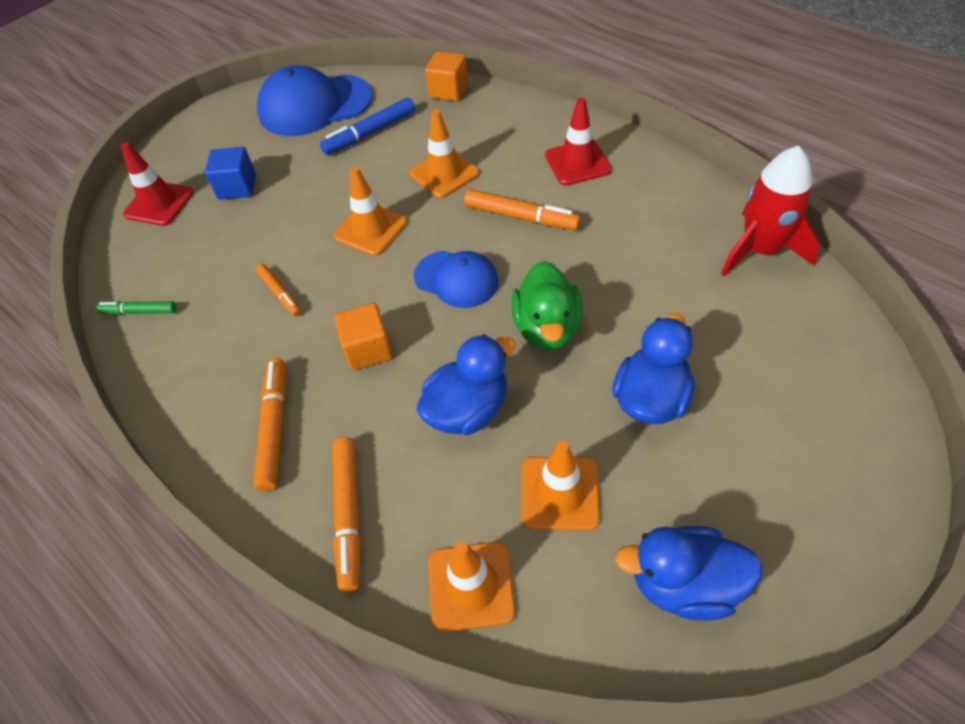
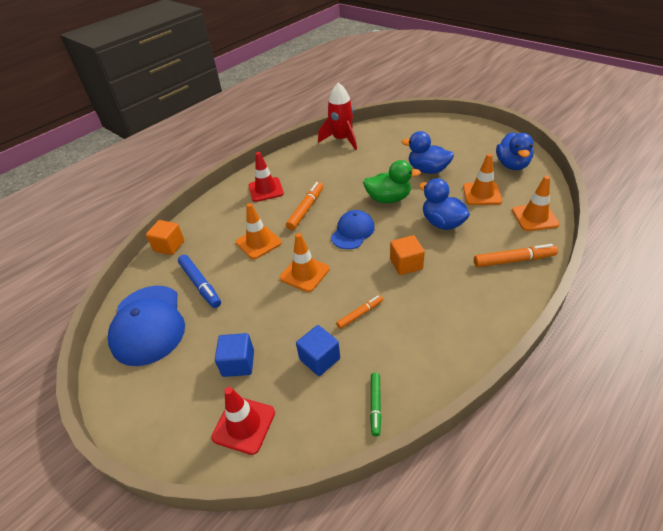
camera: 90 degrees left, 10 degrees down
orange marker [253,358,286,491] -> none
none -> blue cube [296,325,340,376]

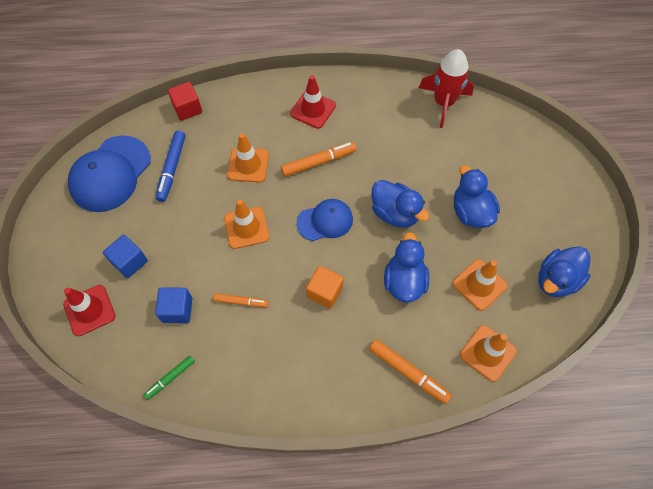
camera: 40 degrees right, 20 degrees up
orange cube [146,220,184,255] -> red cube [168,82,202,121]
green duck [363,160,421,203] -> blue duck [371,180,429,228]

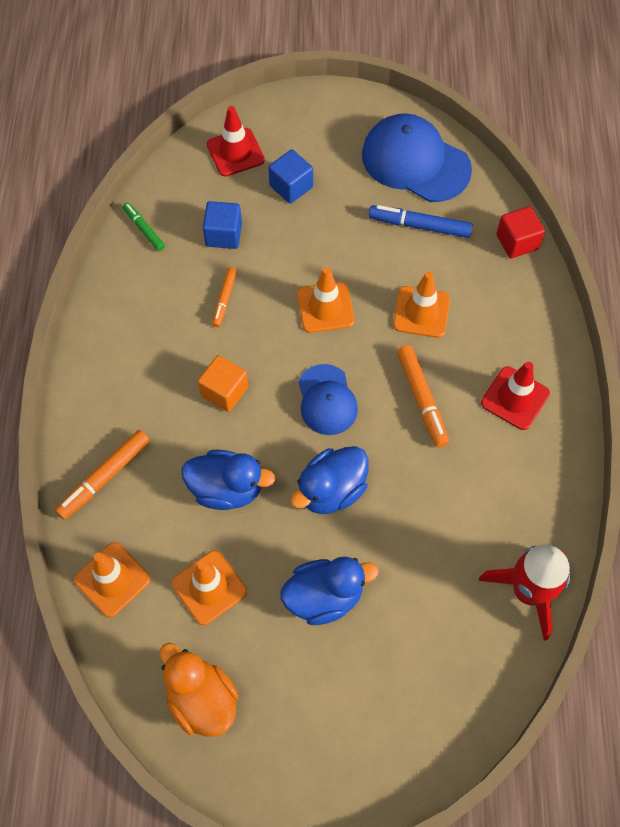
camera: 95 degrees right, 0 degrees up
blue duck [538,246,591,297] -> orange duck [160,643,239,737]

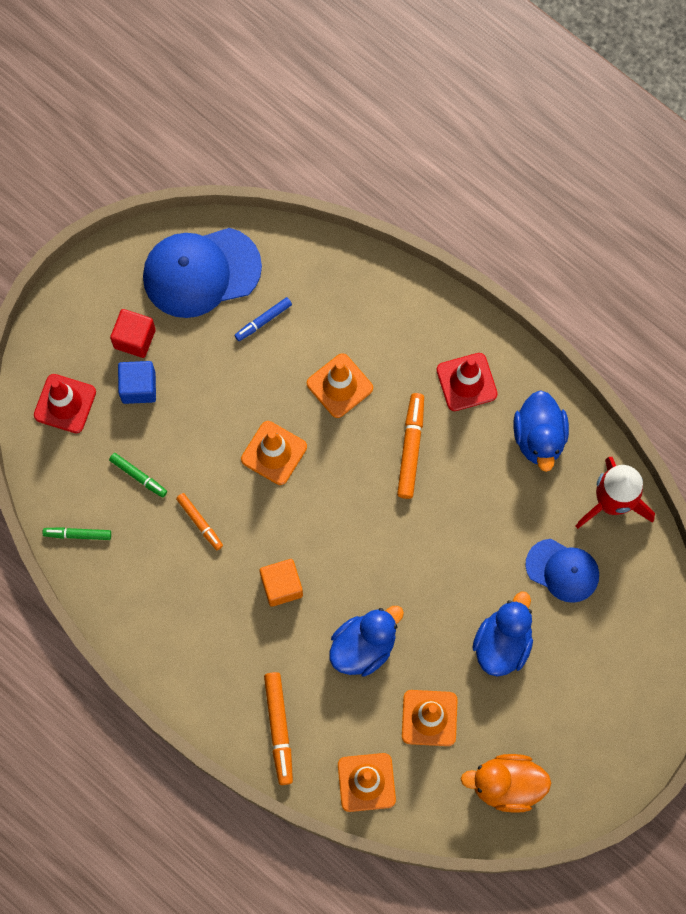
camera: 50 degrees left, 10 degrees up
blue cube [203,201,242,249] -> green marker [109,453,167,498]
blue duck [290,446,368,514] -> blue duck moved to [513,390,569,472]
blue cap [298,364,358,435] -> blue cap moved to [525,539,599,603]
blue marker [369,205,472,238] -> blue marker [234,297,292,341], size x0.63
orange marker [397,345,449,447] -> orange marker turned 105 degrees counterclockwise [397,393,424,499]
red cube [496,206,545,259] -> red cube moved to [110,309,156,358]

